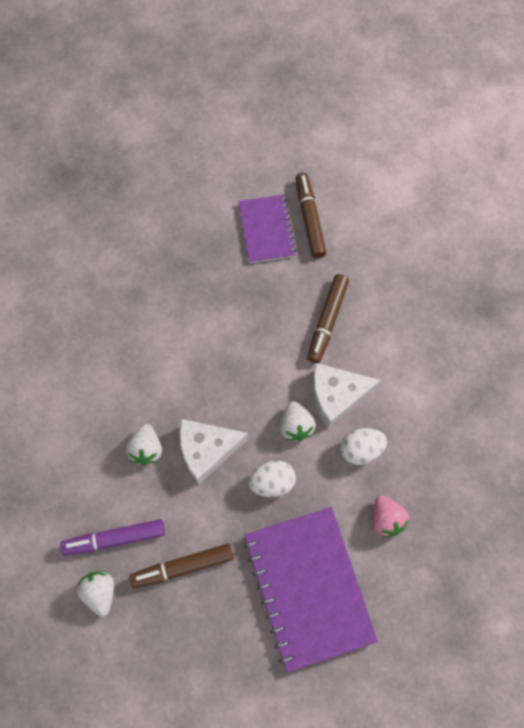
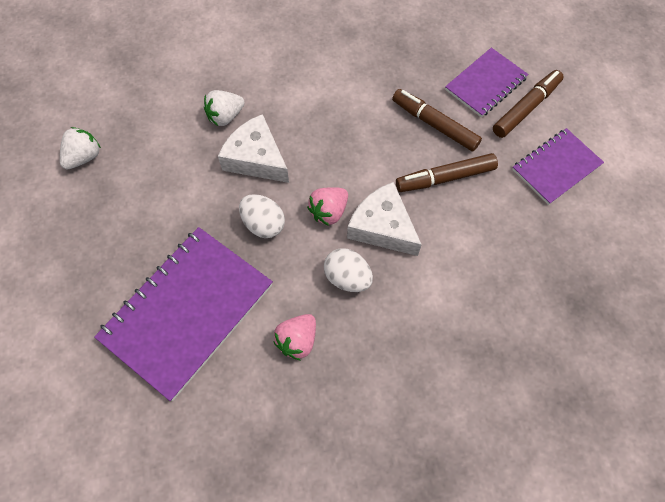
camera: 55 degrees right, 5 degrees down
purple marker [60,519,165,556] -> none
brown marker [129,544,234,589] -> brown marker moved to [392,89,482,151]
white strawberry [280,401,316,442] -> pink strawberry [307,187,348,226]
none -> purple notebook [512,128,604,205]

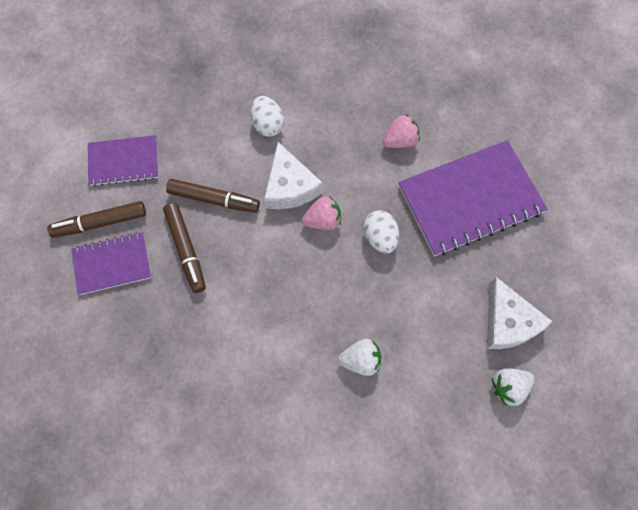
camera: 150 degrees left, 5 degrees up
white cheese [218,114,289,183] -> white cheese moved to [487,277,552,349]
white egg [324,248,373,292] -> white egg moved to [251,96,284,137]

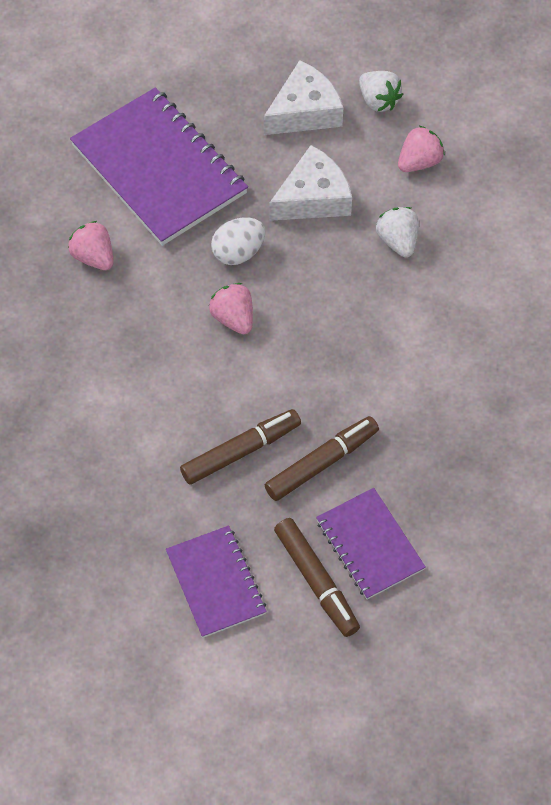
camera: 105 degrees left, 10 degrees down
brown marker [166,179,260,213] -> brown marker turned 60 degrees clockwise [180,409,301,485]
white egg [251,96,284,137] -> none
white cheese [264,142,323,209] -> white cheese moved to [270,145,352,221]
none -> pink strawberry [398,126,445,172]

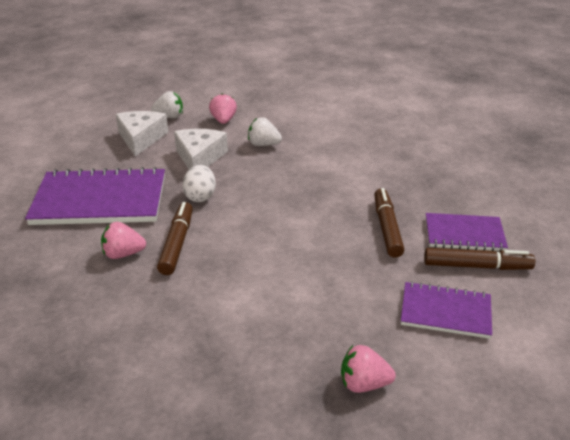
camera: 55 degrees left, 25 degrees down
brown marker [180,409,301,485] -> brown marker moved to [157,202,193,275]
pink strawberry [209,283,253,334] -> pink strawberry moved to [341,345,396,393]

